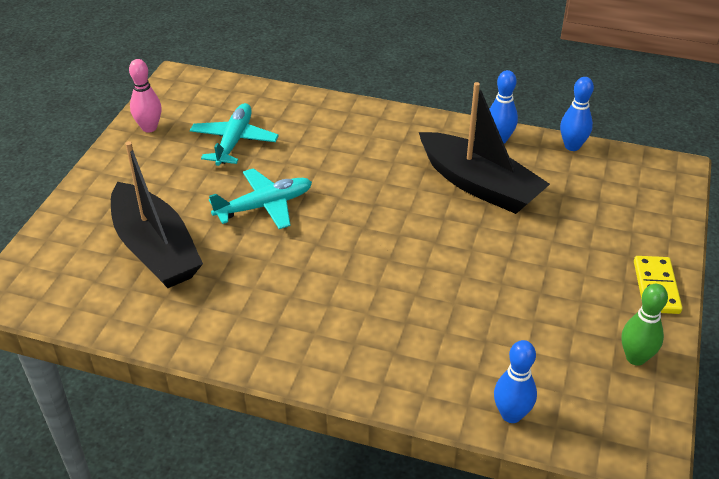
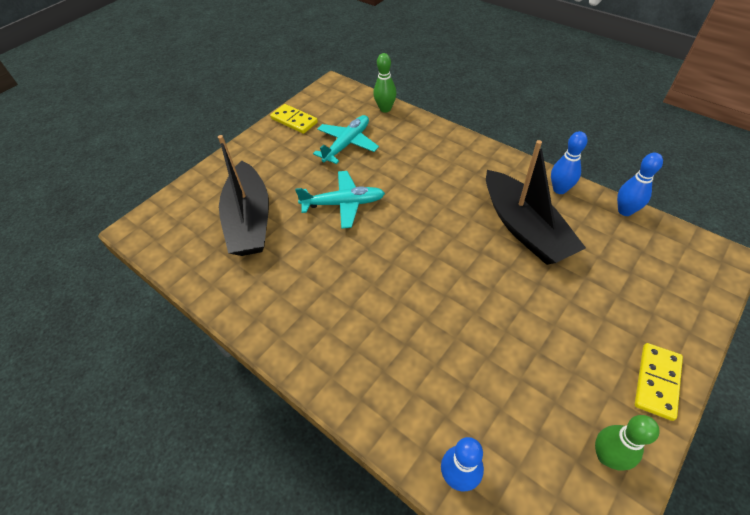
camera: 25 degrees right, 10 degrees up
pink bowling pin [129,59,162,133] -> yellow domino [270,104,318,134]
none -> green bowling pin [373,53,397,113]

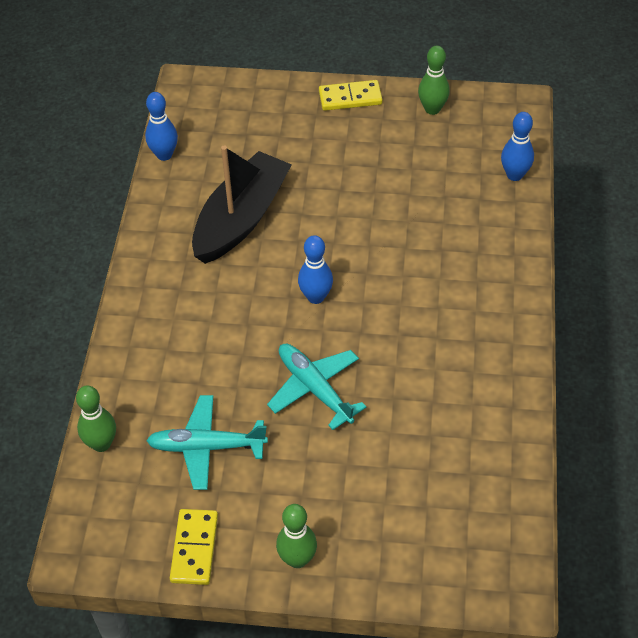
camera: 125 degrees left, 0 degrees up
black boat [218,135,269,256] -> none
blue bowling pin [551,131,588,194] -> blue bowling pin moved to [298,235,333,304]
none -> green bowling pin [276,504,317,568]

